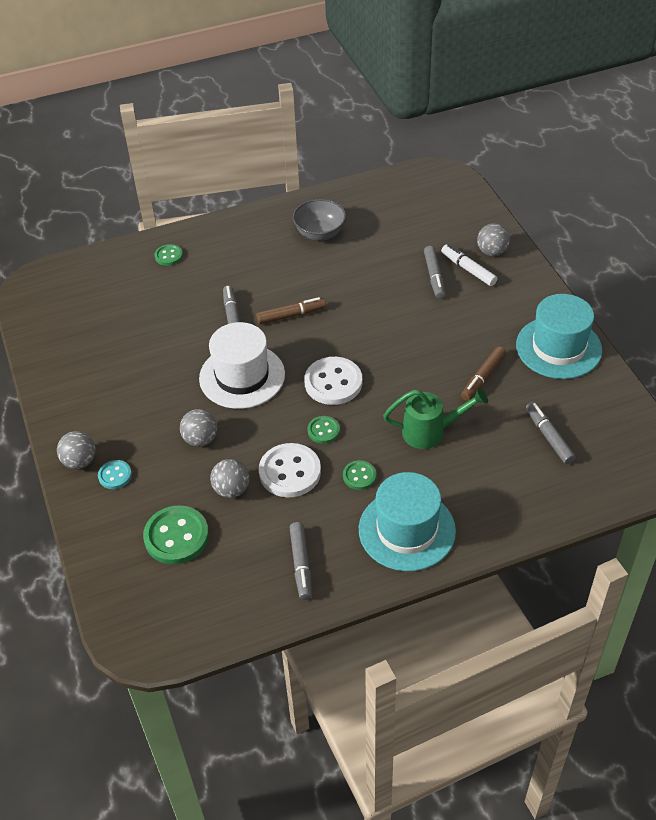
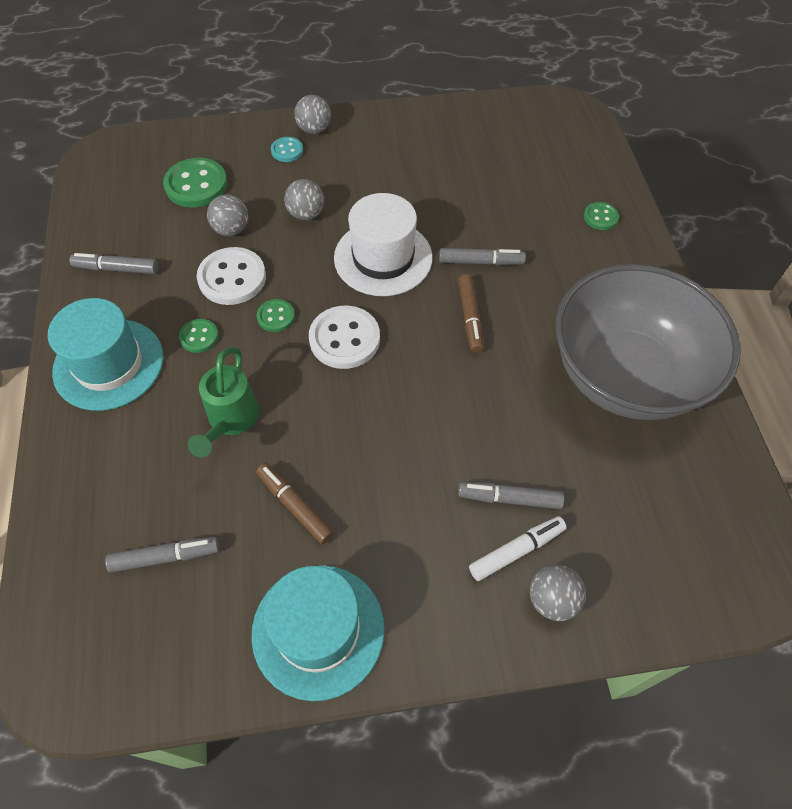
camera: 100 degrees right, 10 degrees up
grey bowl [293,199,346,241] -> grey bowl [555,264,741,420], size x2.22

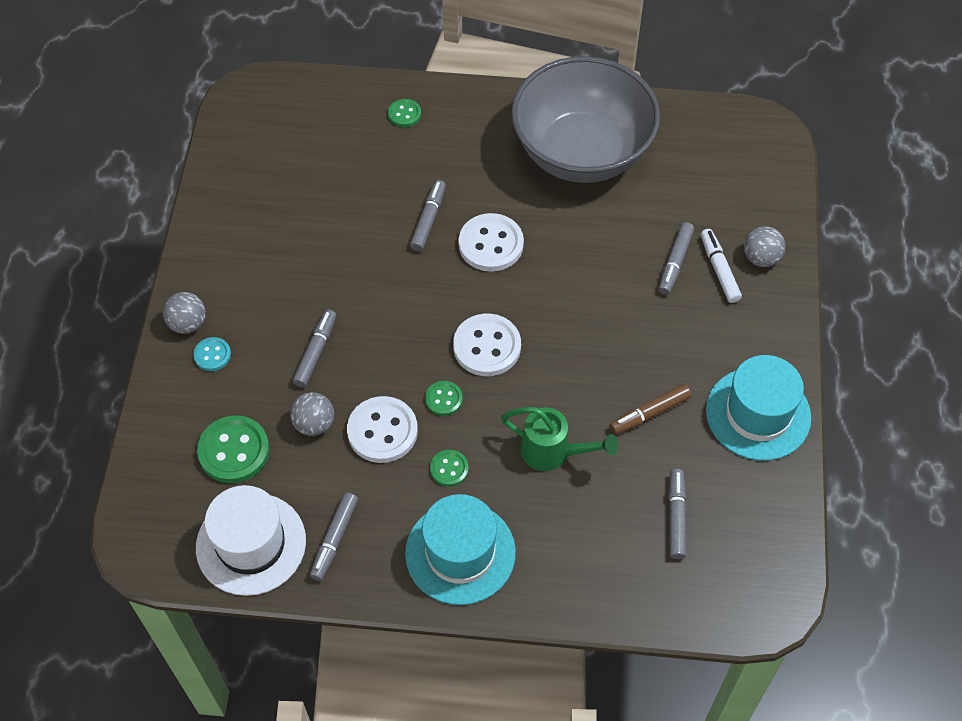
camera: 75 degrees left, 0 degrees up
grey ball [284,179,324,220] -> grey marker [293,310,336,388]
white hat [334,193,433,296] -> white hat moved to [196,485,306,596]
brown marker [458,274,484,353] -> white button [458,213,524,272]

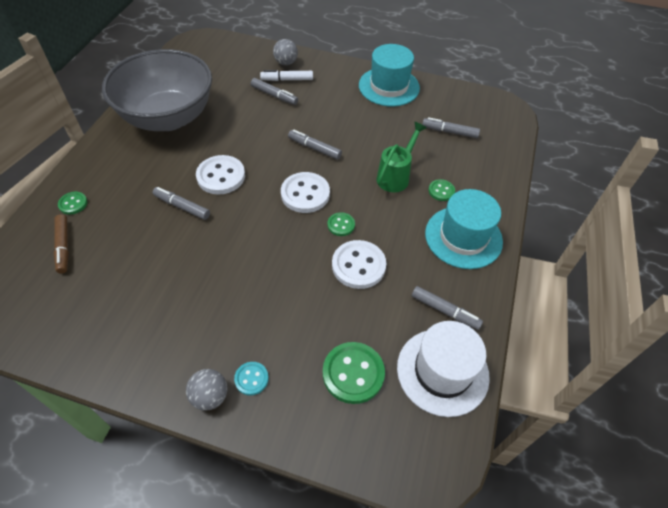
camera: 80 degrees left, 5 degrees down
grey ball [290,392,334,436] -> none
grey marker [293,310,336,388] -> grey marker moved to [288,130,342,160]
green button [430,450,469,487] -> green button moved to [428,179,455,201]
brown marker [609,384,691,435] -> brown marker moved to [54,214,69,274]

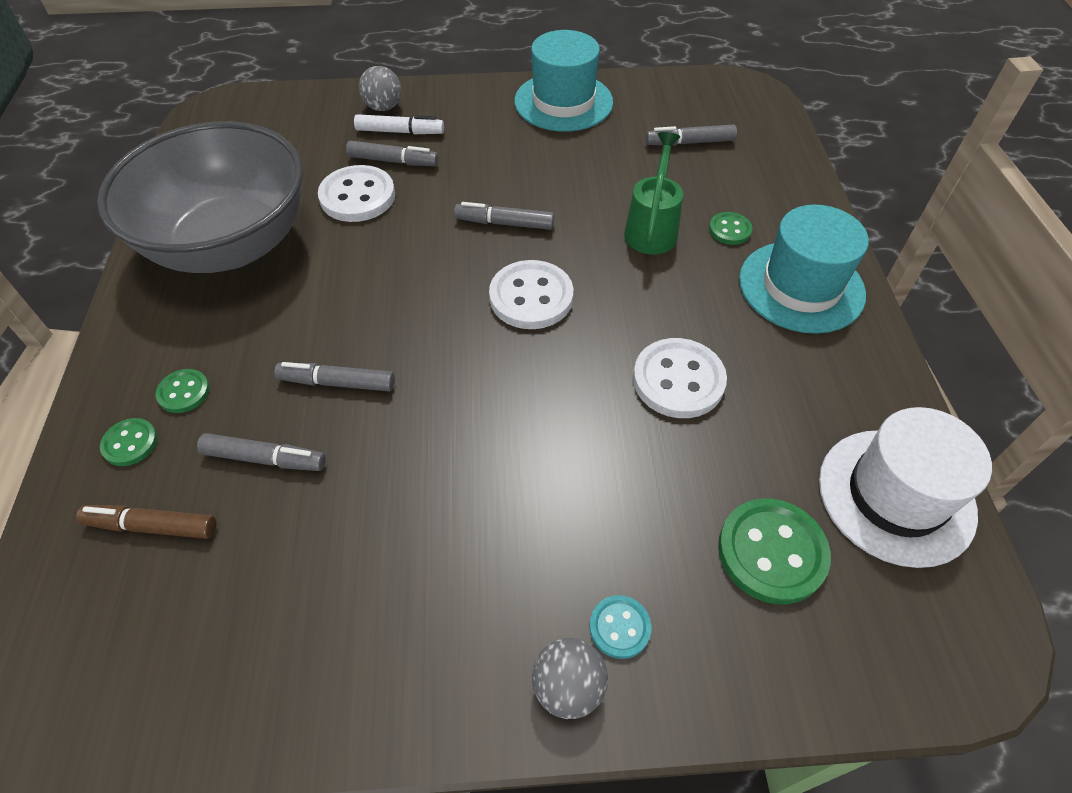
camera: 20 degrees left, 0 degrees up
brown marker [54,214,69,274] -> brown marker turned 135 degrees clockwise [76,505,216,539]
white button [196,155,245,194] -> white button moved to [318,165,395,222]
white marker [260,70,313,81] -> white marker turned 150 degrees counterclockwise [354,114,444,134]
green button [328,212,355,236] -> green button moved to [156,369,210,413]
grey marker [412,286,483,330] -> grey marker moved to [197,433,326,471]

